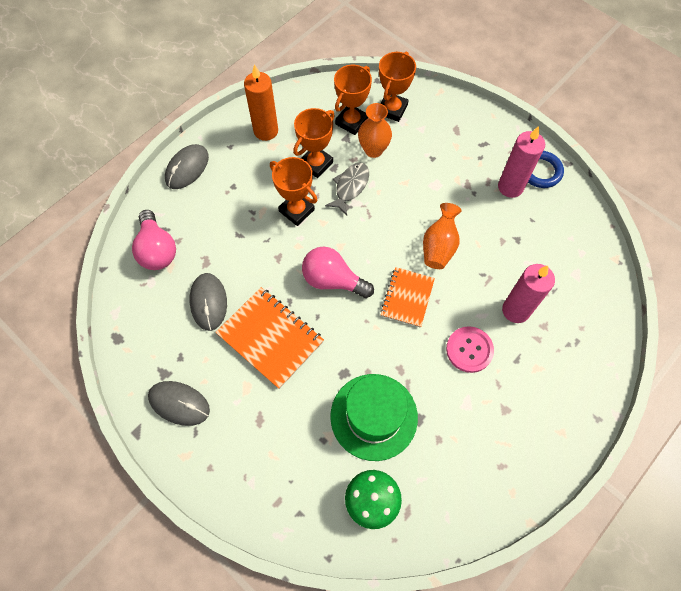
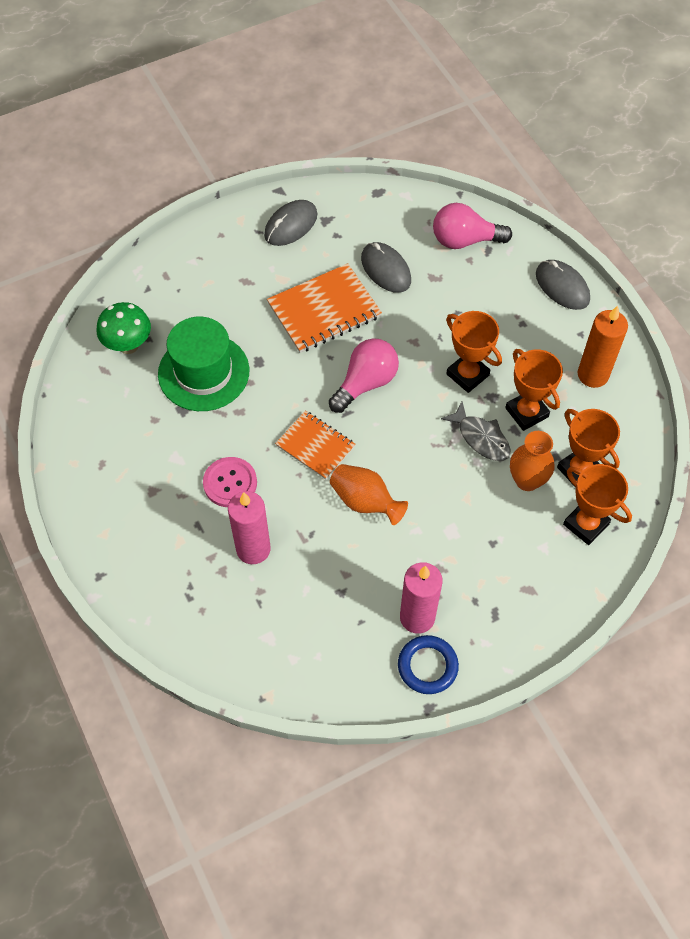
camera: 110 degrees right, 5 degrees down
grey mouse [190,273,227,331] -> grey mouse turned 45 degrees clockwise [361,242,411,293]
orange trophy [270,157,317,226] -> orange trophy turned 75 degrees clockwise [446,311,502,393]

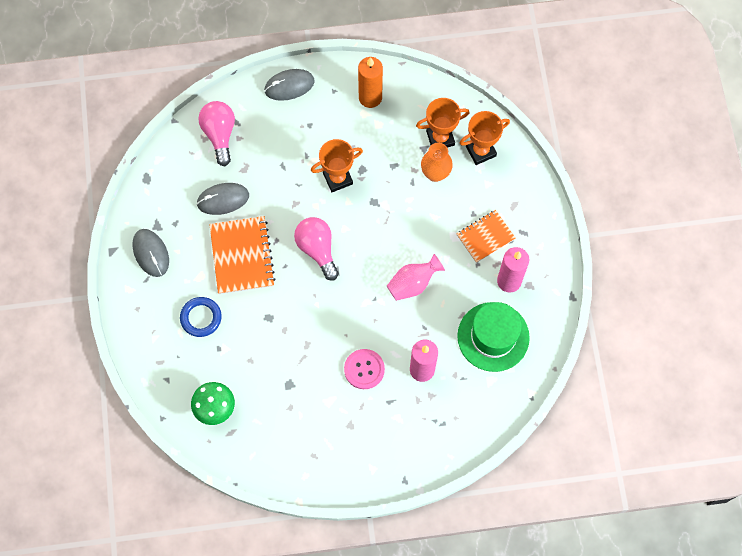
camera: 70 degrees left, 10 degrees up
green hat [158,316,249,411] -> green hat moved to [457,302,530,372]
orange notebook [275,411,355,480] -> orange notebook moved to [457,210,516,263]
orange vase [330,464,408,525] -> pink vase [387,254,445,301]
blue ring [398,635,459,694] -> blue ring moved to [180,297,222,337]
pink light bulb [433,203,512,249] -> pink light bulb turned 150 degrees clockwise [198,101,235,166]
grey fish [441,401,510,461] -> none
orange trophy [505,349,563,431] -> none

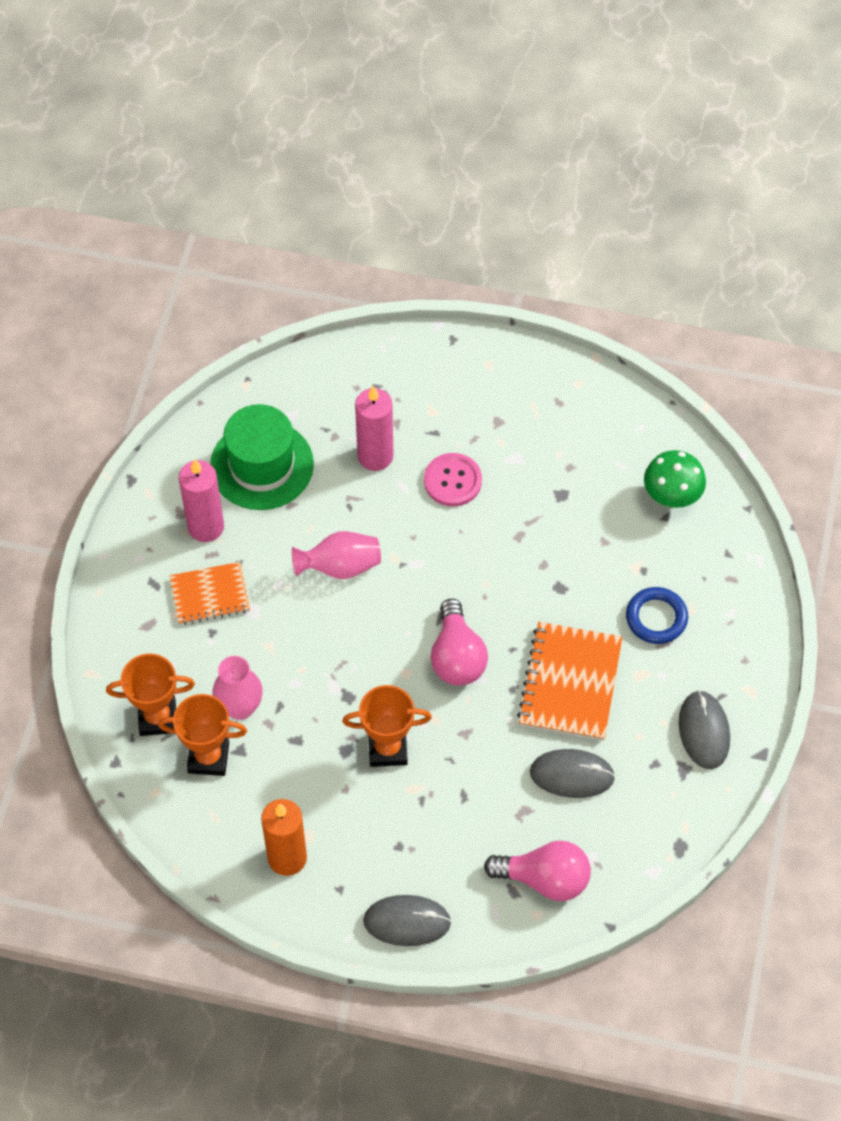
camera: 160 degrees left, 10 degrees down
pink light bulb [198,101,235,166] -> pink light bulb turned 90 degrees counterclockwise [484,840,591,901]
orange vase [421,143,453,182] -> pink vase [212,656,263,720]

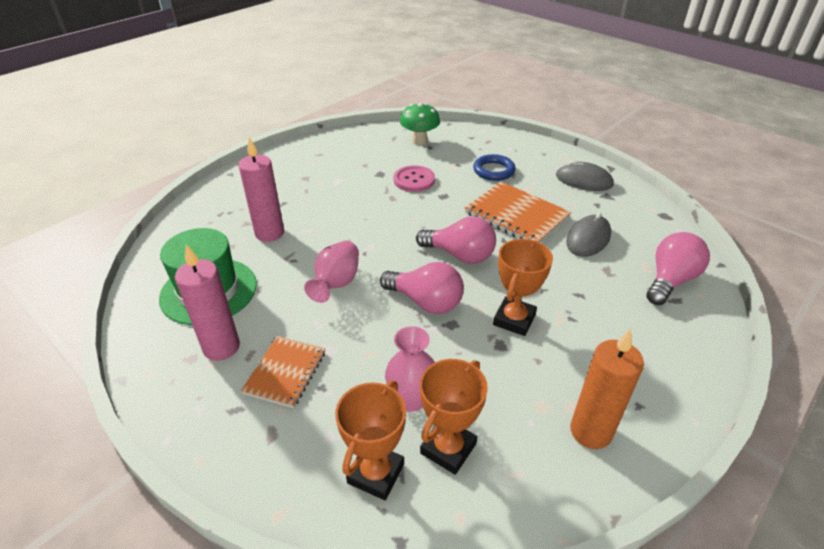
camera: 60 degrees left, 20 degrees down
grey mouse [363,895,451,946] -> none
pink button [424,453,482,506] -> pink button moved to [394,165,435,192]
none -> pink light bulb [380,262,464,314]

